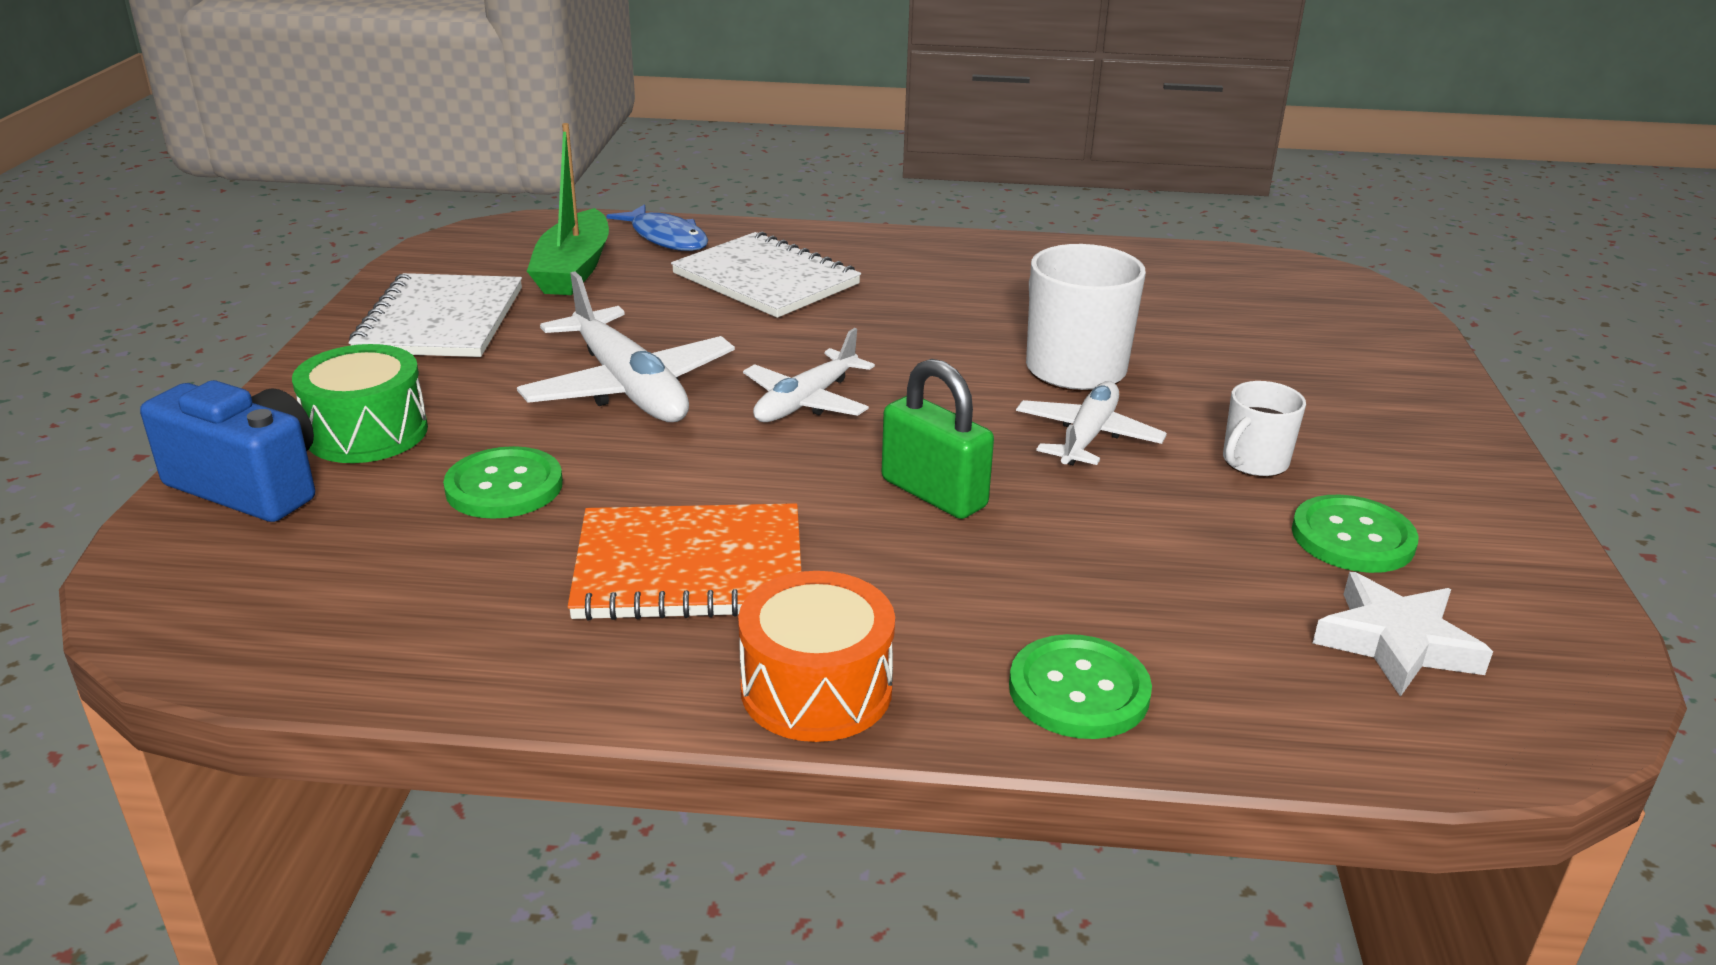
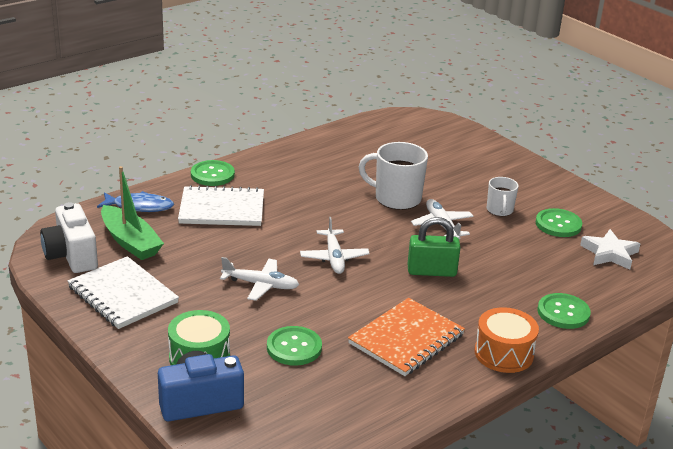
camera: 45 degrees left, 0 degrees up
white plane [517,271,735,422] -> white plane [220,257,299,301], size x0.64
none -> white camera [40,202,98,273]
none -> green button [191,160,235,186]

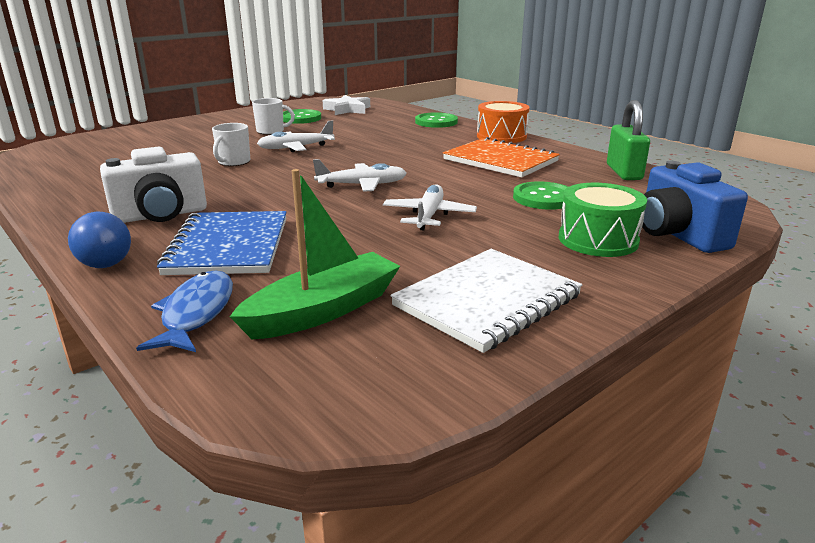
camera: 90 degrees left, 5 degrees down
white camera [40,202,98,273] -> white camera moved to [100,147,207,223]
white notebook [178,185,264,226] -> blue notebook [157,211,287,275]
green button [191,160,235,186] -> blue light bulb [68,212,131,268]
white mug [359,142,428,210] -> white mug [212,123,250,166], size x0.58
green padlock [408,217,461,277] -> green padlock moved to [607,100,650,180]

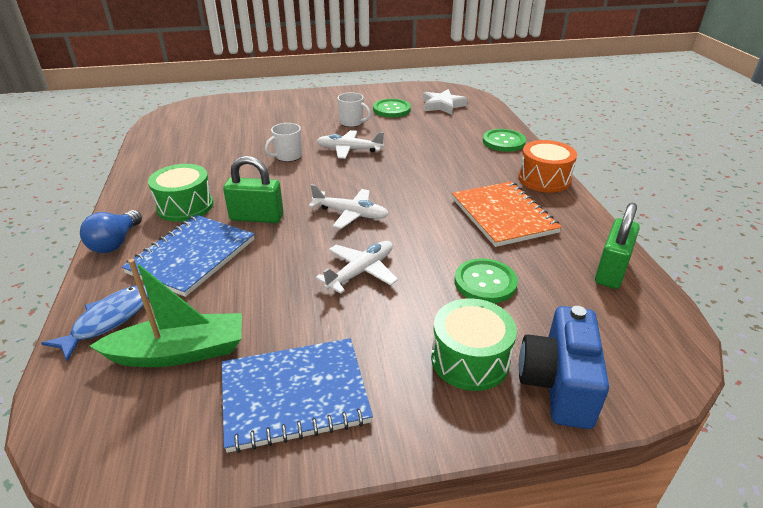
camera: 30 degrees right, 10 degrees up
white camera [100,147,207,223] -> green drum [148,164,214,222]
white notebook [390,249,582,353] -> blue notebook [222,338,373,453]
none -> green padlock [223,156,283,223]

